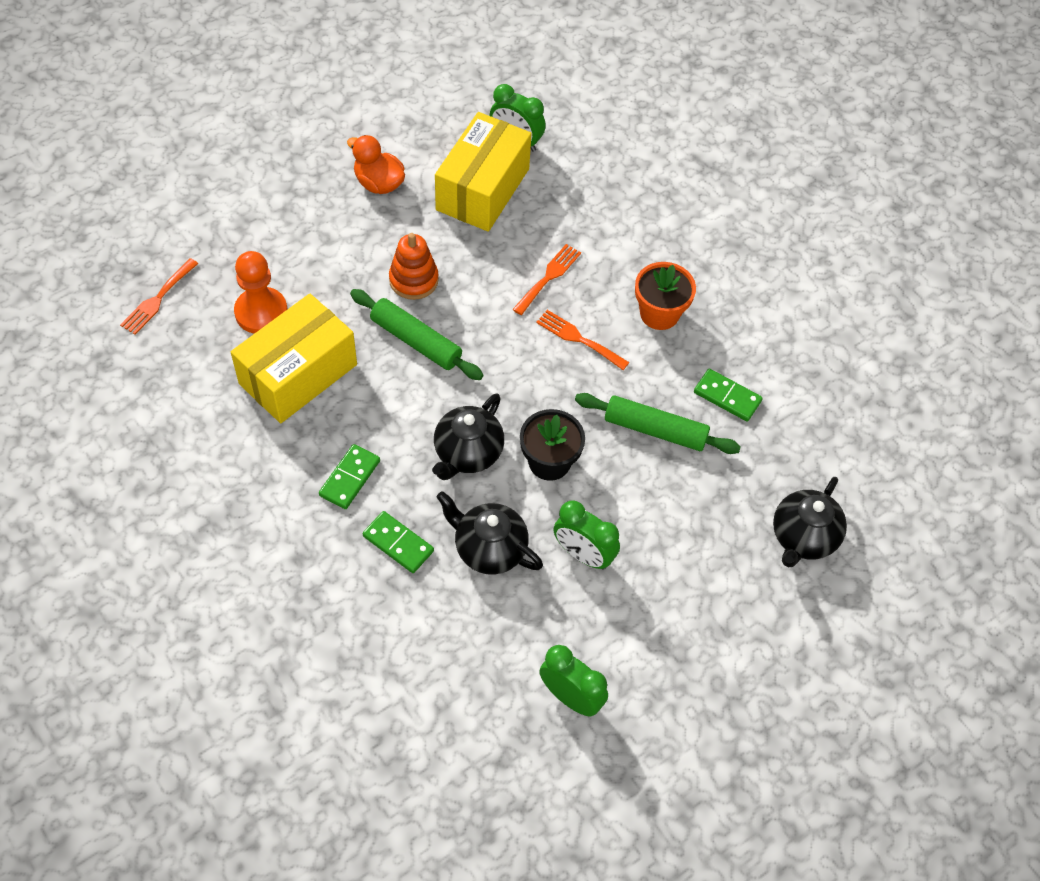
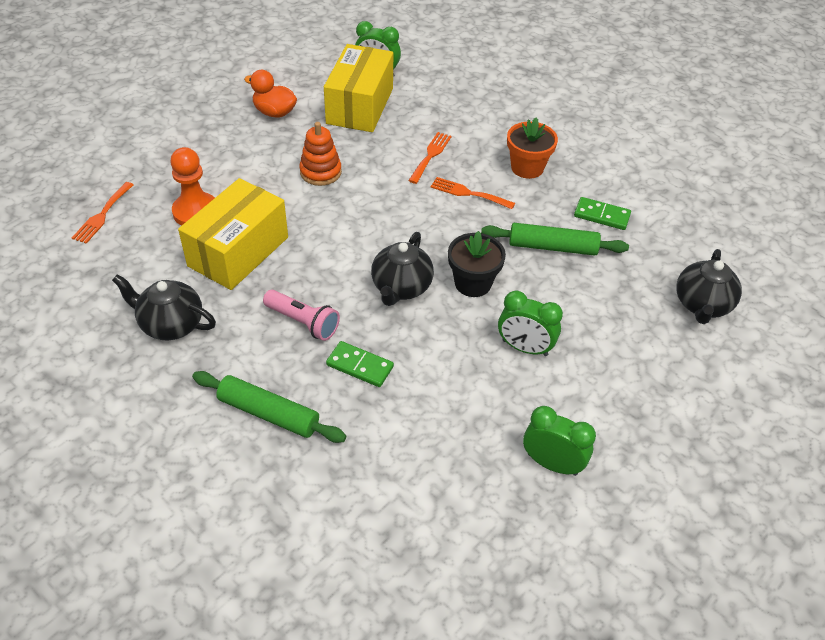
camera: 10 degrees left, 10 degrees down
green domino [319,444,380,509] -> pink flashlight [263,290,340,341]
green rolling pin [350,289,484,380] -> green rolling pin moved to [192,371,346,443]
black teapot [436,491,543,575] -> black teapot moved to [112,274,216,340]

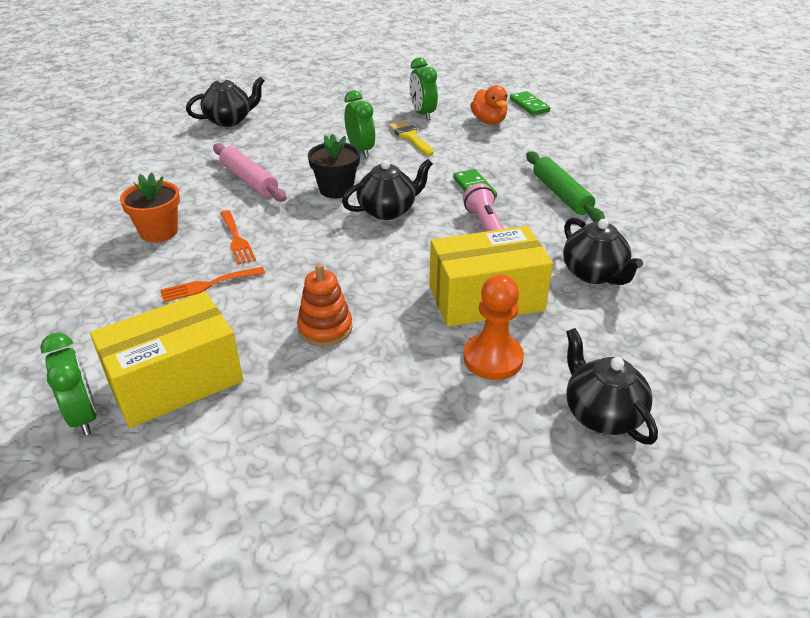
camera: 135 degrees left, 10 degrees down
orange fork [72,182,133,244] -> black teapot [566,328,658,445]
orange duck [244,70,297,118] -> orange duck moved to [470,85,508,124]
green rolling pin [481,223,629,256] -> pink rolling pin [213,143,287,202]
green domino [574,197,631,230] -> green domino moved to [510,91,550,115]
none -> yellow brush [389,120,434,156]

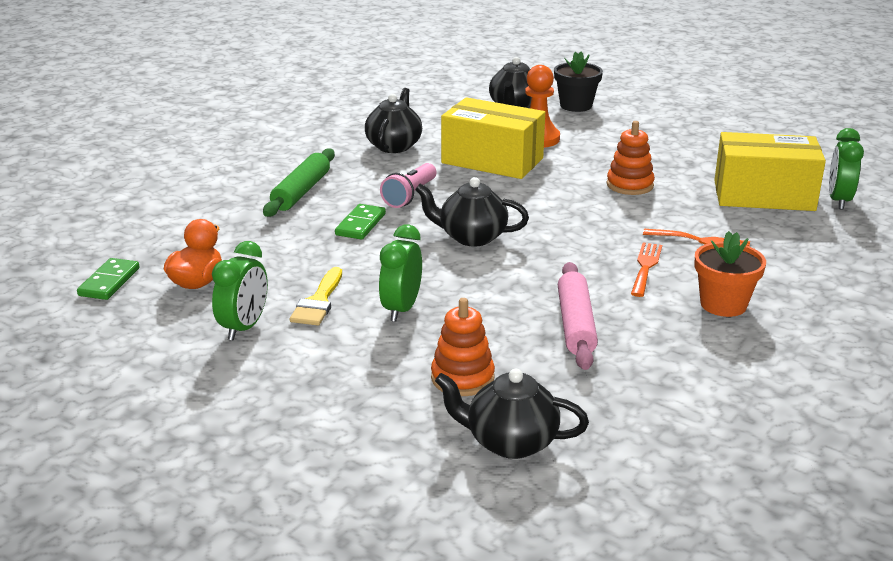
camera: 140 degrees left, 10 degrees down
black flower pot [308,133,360,198] -> black flower pot moved to [554,52,603,112]
none -> orange stacking toy [431,298,495,396]

